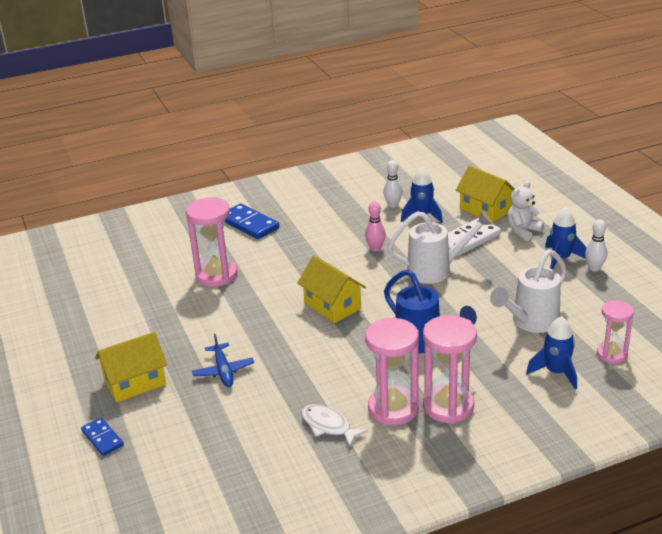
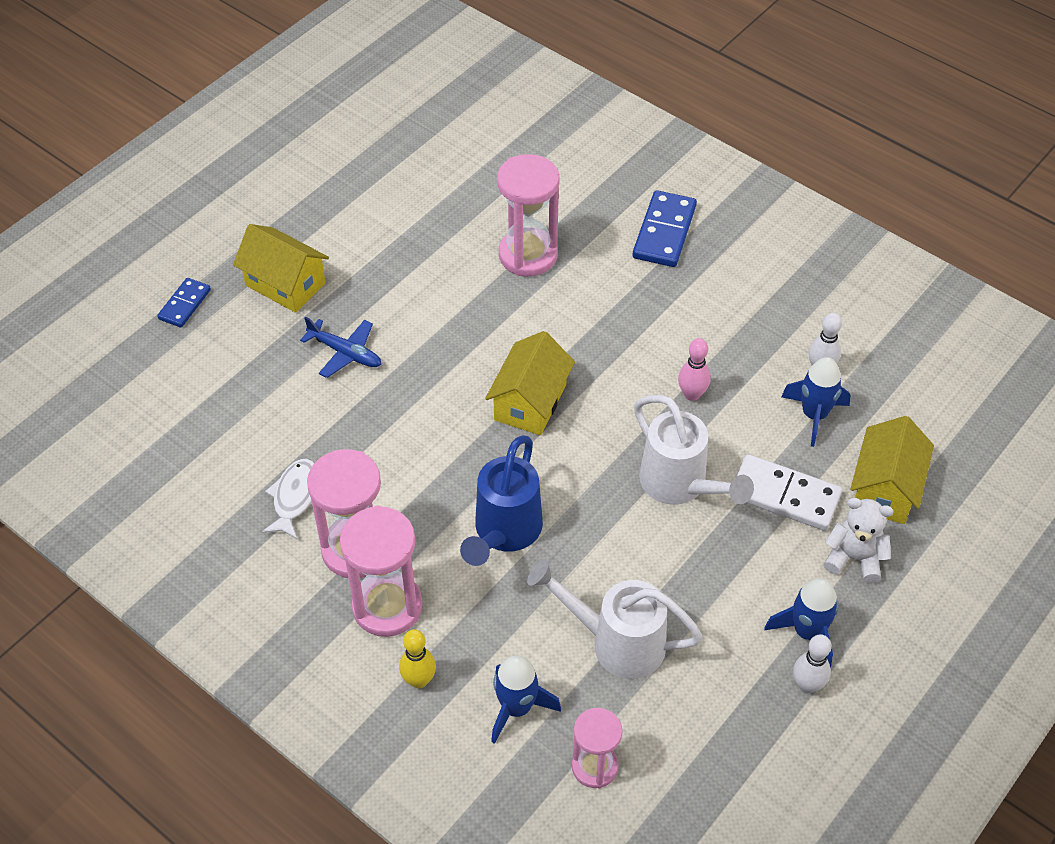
camera: 60 degrees right, 20 degrees up
blue plane [192,334,254,387] -> blue plane turned 105 degrees counterclockwise [300,317,381,378]
none -> yellow bowling pin [399,629,436,688]

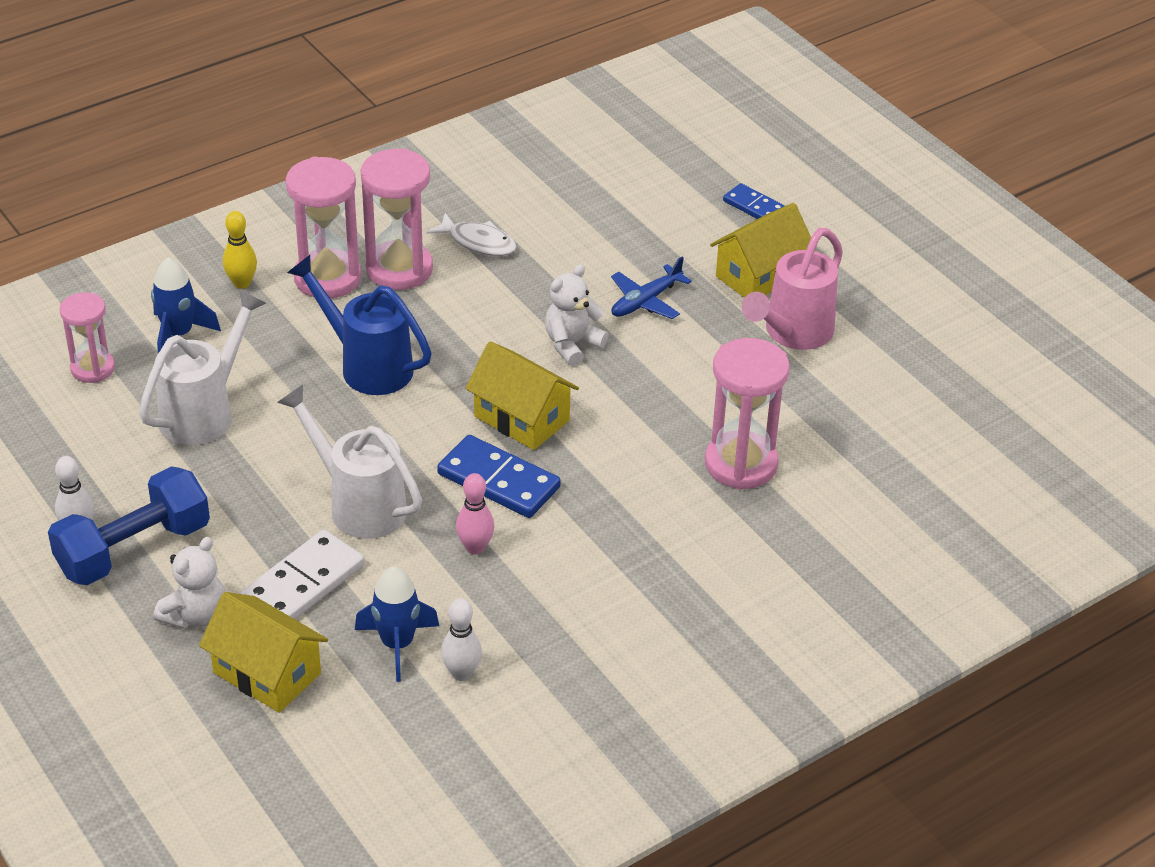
camera: 105 degrees right, 10 degrees down
blue domino [633,190,697,267] -> blue domino moved to [437,435,561,518]
white watering can [634,395,754,505] -> white watering can turned 60 degrees clockwise [277,384,422,539]
blue rocket [765,578,839,667] -> blue dumbbell [48,466,210,585]
none -> white teddy bear [545,264,609,366]
none -> pink watering can [742,228,843,350]

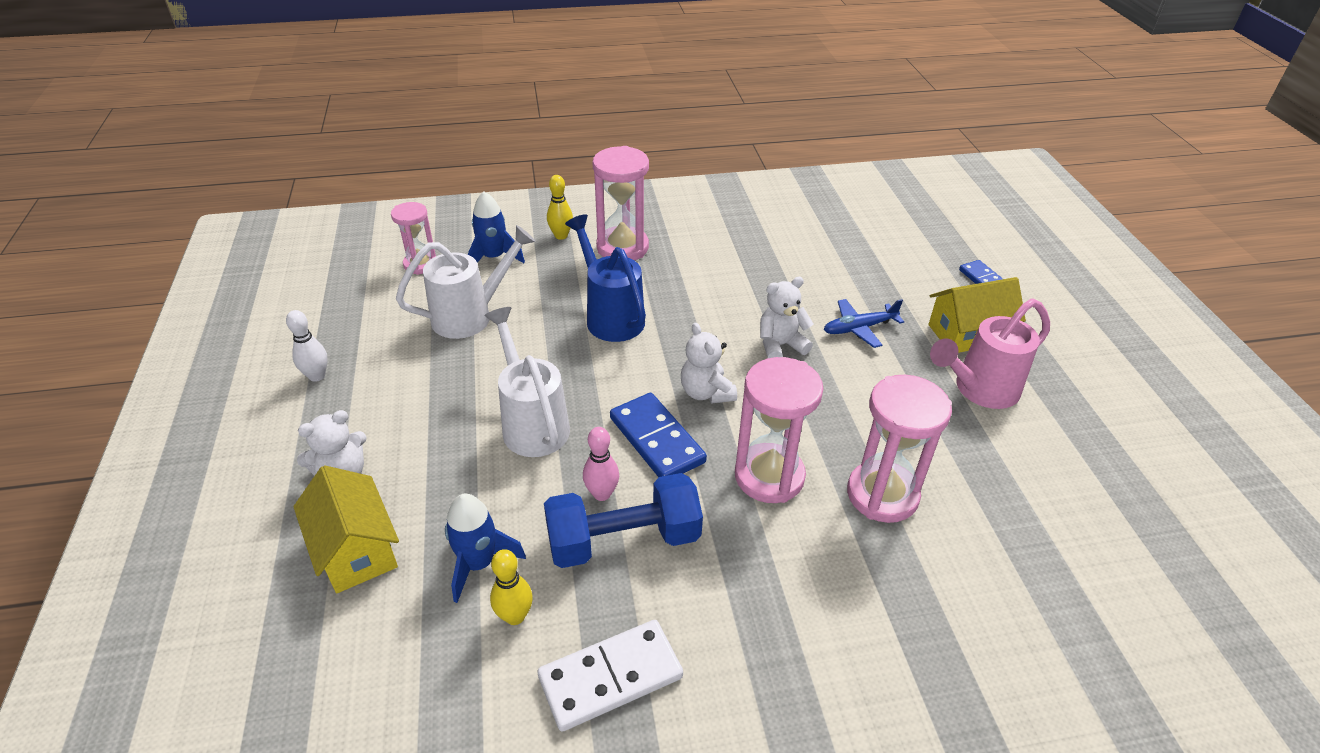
camera: 25 degrees right, 0 degrees up
blue dumbbell [48,466,210,585] -> blue dumbbell moved to [544,473,703,568]
white domino [240,530,364,619] -> white domino moved to [538,620,683,732]
pink hourglass [361,148,433,290] -> pink hourglass moved to [735,357,823,503]
white fish [427,213,517,256] -> none
white bowling pin [441,598,482,681] -> yellow bowling pin [490,549,533,625]
yellow house [465,341,579,450] -> white teddy bear [681,323,737,404]

